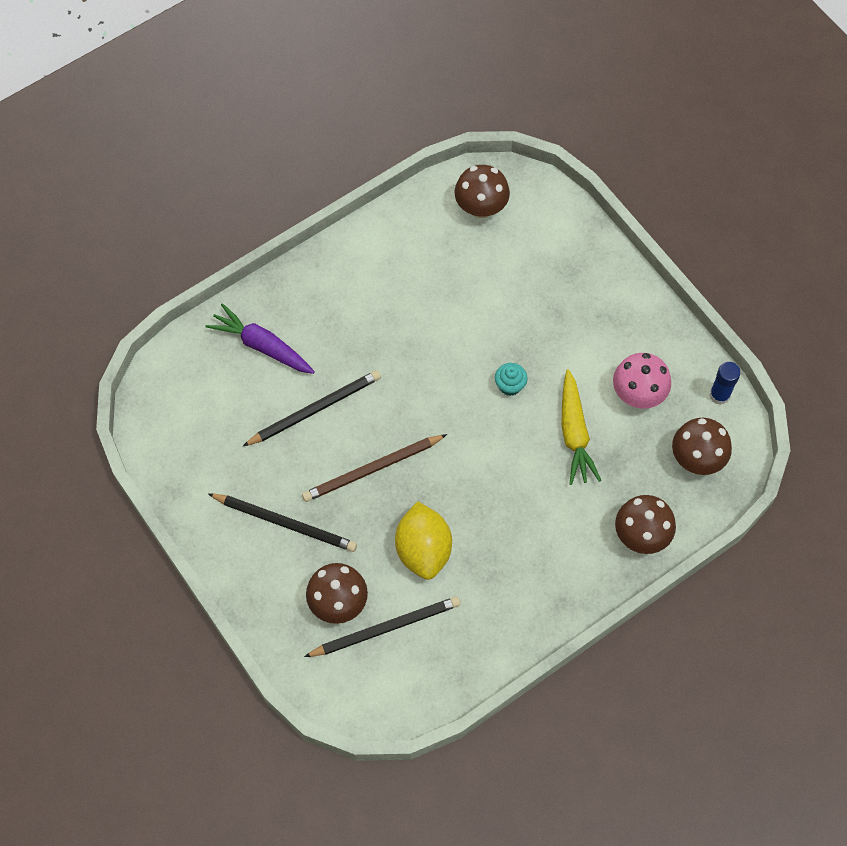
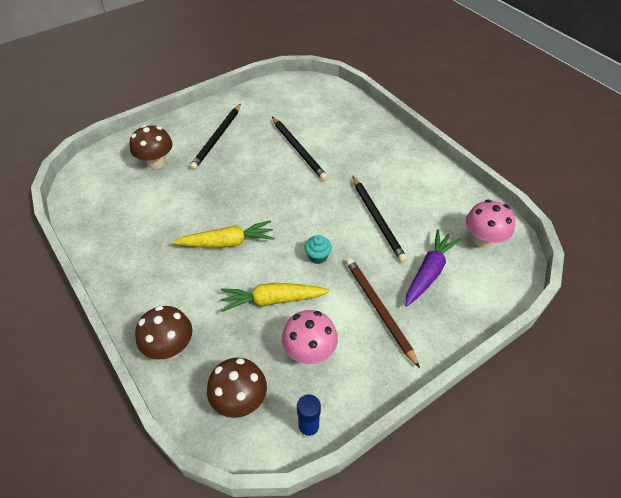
camera: 90 degrees right, 15 degrees down
purple carrot [206,303,315,374] -> purple carrot moved to [405,229,461,307]
brown pencil [302,434,447,502] -> brown pencil moved to [346,258,420,368]
black pencil [304,596,461,657] -> black pencil moved to [353,176,407,263]
yellow lemon [395,501,452,580] -> none
brown mushroom [455,165,510,218] -> pink mushroom [466,199,515,248]
none -> yellow carrot [173,220,274,248]

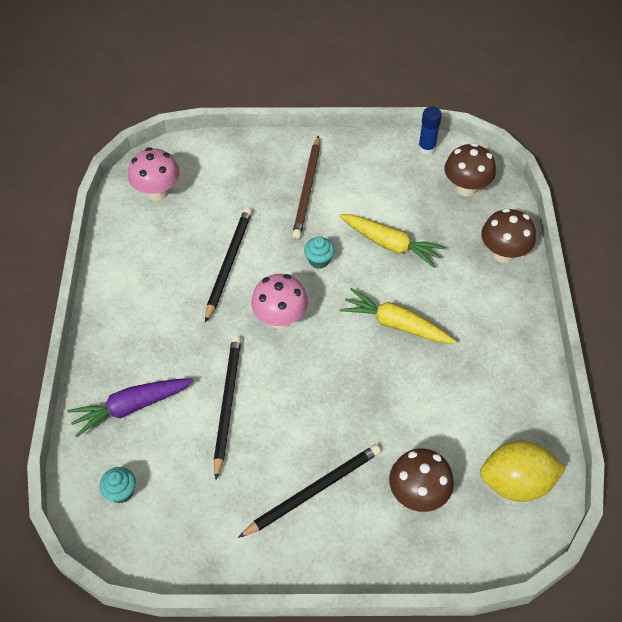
camera: 145 degrees left, 5 degrees up
pink mushroom [282,310,338,364] -> pink mushroom moved to [251,274,308,329]
purple carrot [405,229,461,307] -> purple carrot moved to [67,378,194,437]
none -> turquoise cupcake [100,467,136,503]
none -> yellow lemon [480,440,566,502]

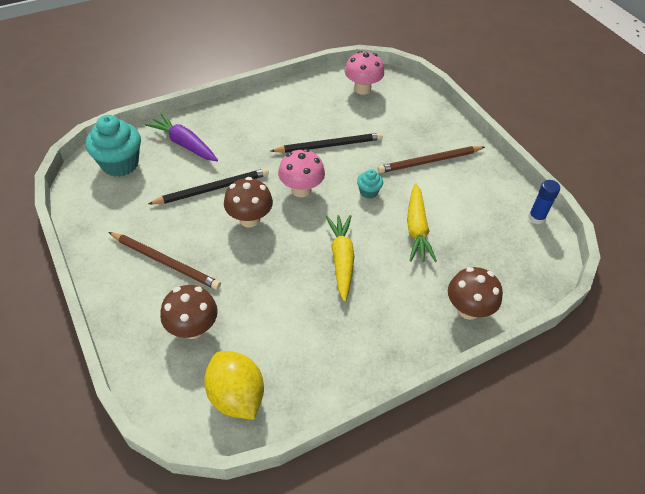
camera: 60 degrees right, 5 degrees down
turquoise cupcake [100,467,136,503] -> turquoise cupcake [86,115,141,177], size x2.06
black pencil [238,444,381,538] -> brown pencil [108,232,221,290]
brown mushroom [445,143,496,196] -> brown mushroom moved to [224,177,273,227]

